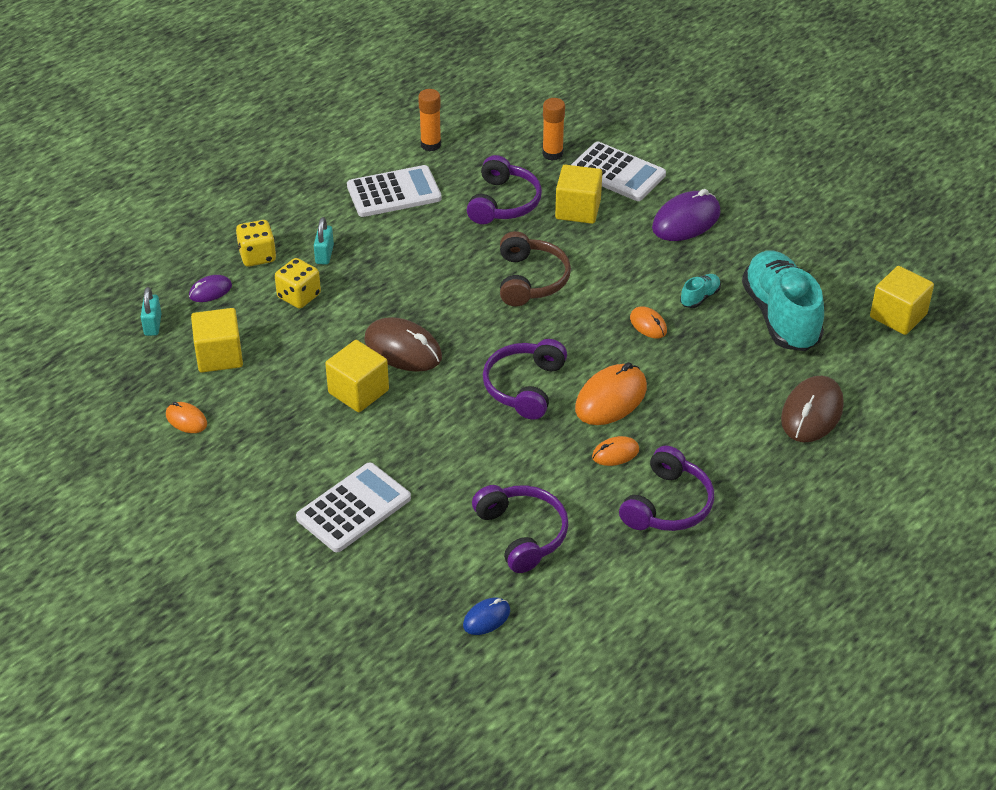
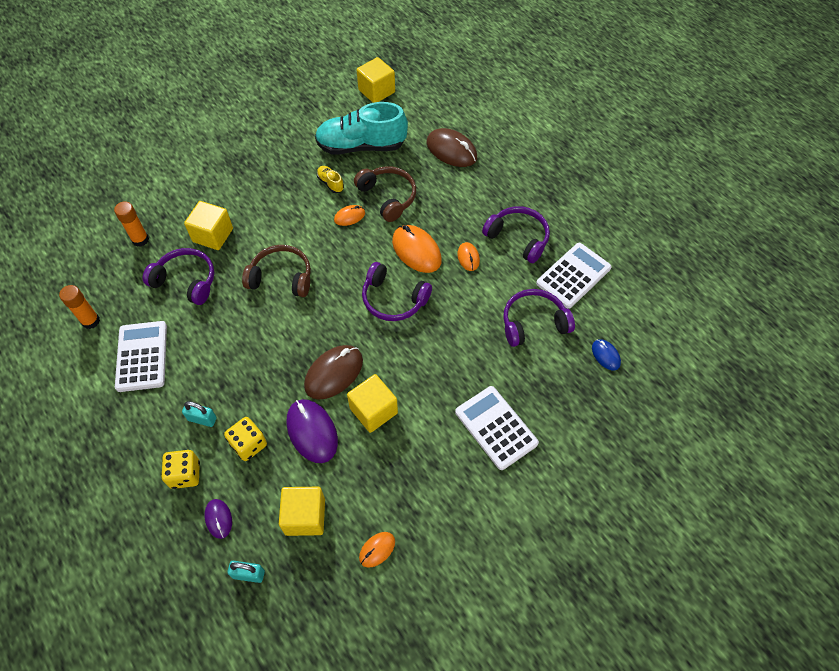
camera: 80 degrees left, 15 degrees up
white calculator [571,142,666,201] -> white calculator moved to [536,243,612,309]
purple mouse [652,189,721,241] -> purple mouse moved to [287,399,338,463]
turquoise shoe [680,274,721,308] -> yellow shoe [317,166,344,193]
none -> brown headphones [354,166,416,222]

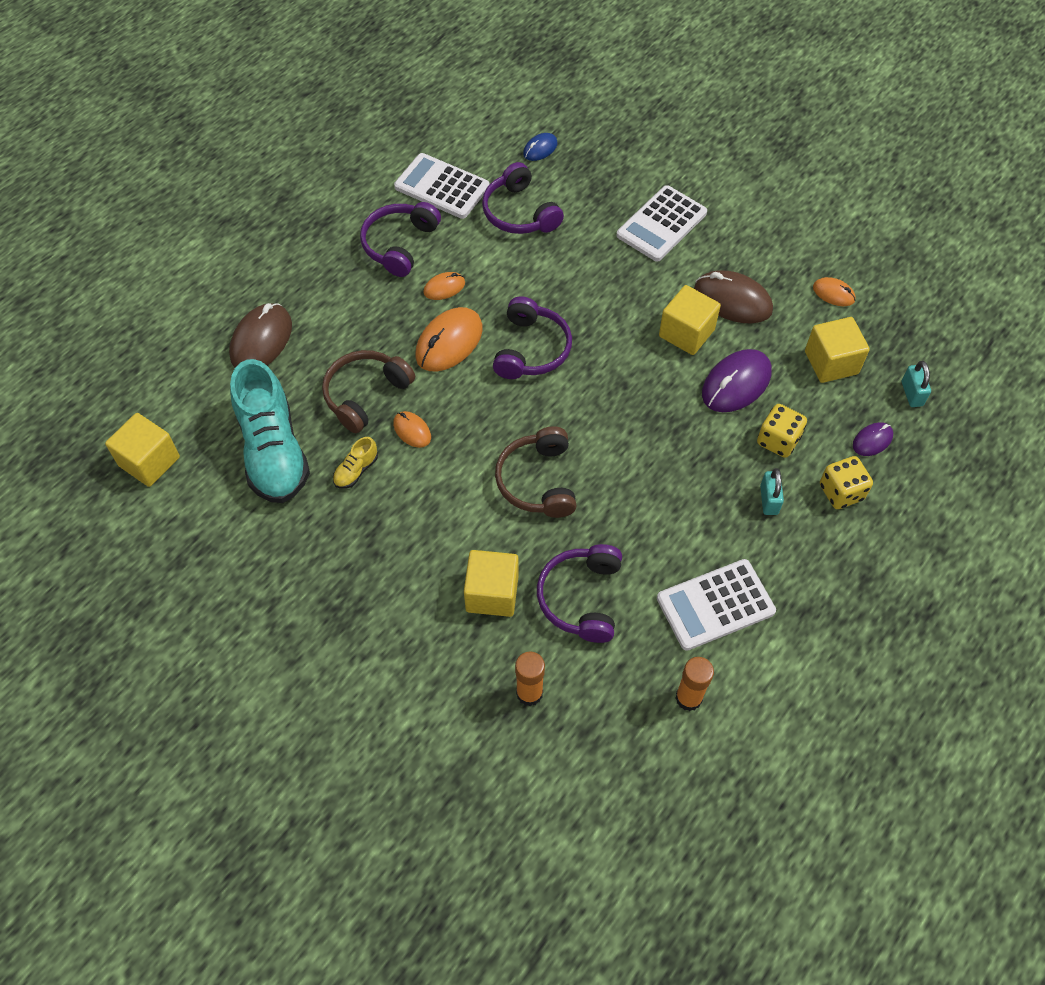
camera: 105 degrees left, 0 degrees up
brown mouse [304,345,363,400] -> brown mouse moved to [694,270,773,323]

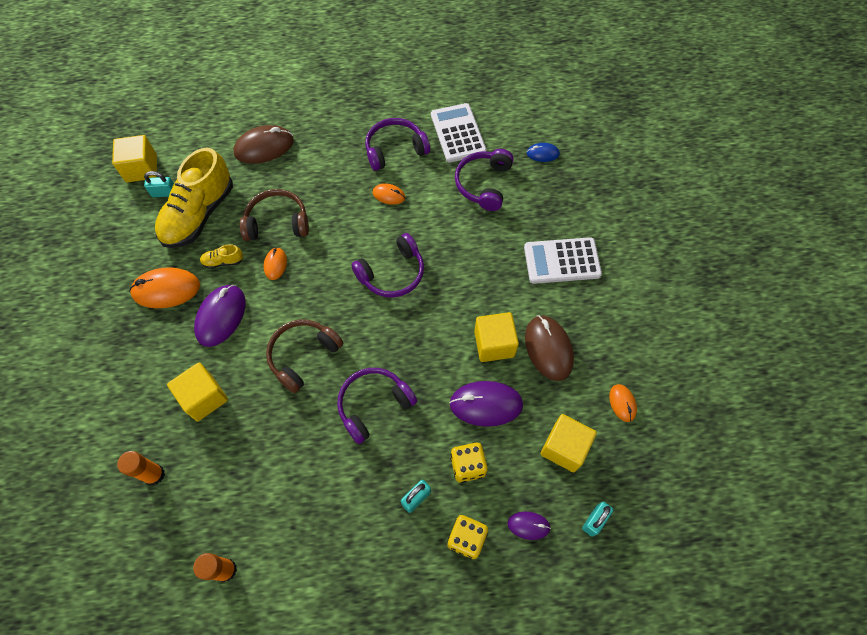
camera: 45 degrees right, 5 degrees up
turquoise shoe [230,359,310,503] -> yellow shoe [155,148,233,248]
orange mouse [415,307,483,372] -> orange mouse moved to [130,267,200,308]
purple headphones [537,544,622,643] -> purple headphones moved to [337,368,417,444]
white calculator [657,559,776,651] -> none
none -> turquoise padlock [144,171,174,197]
none -> purple mouse [194,285,246,347]

